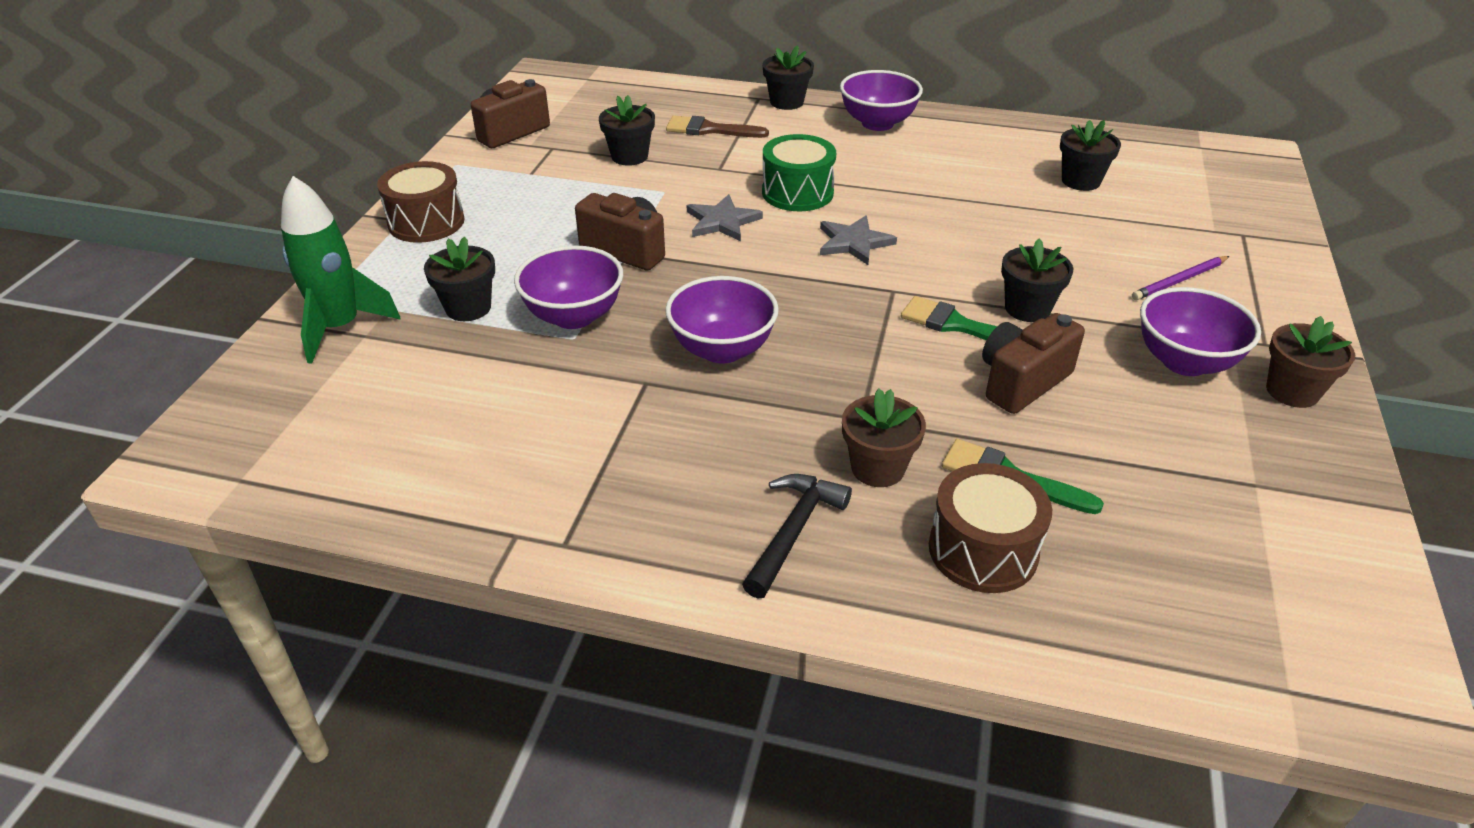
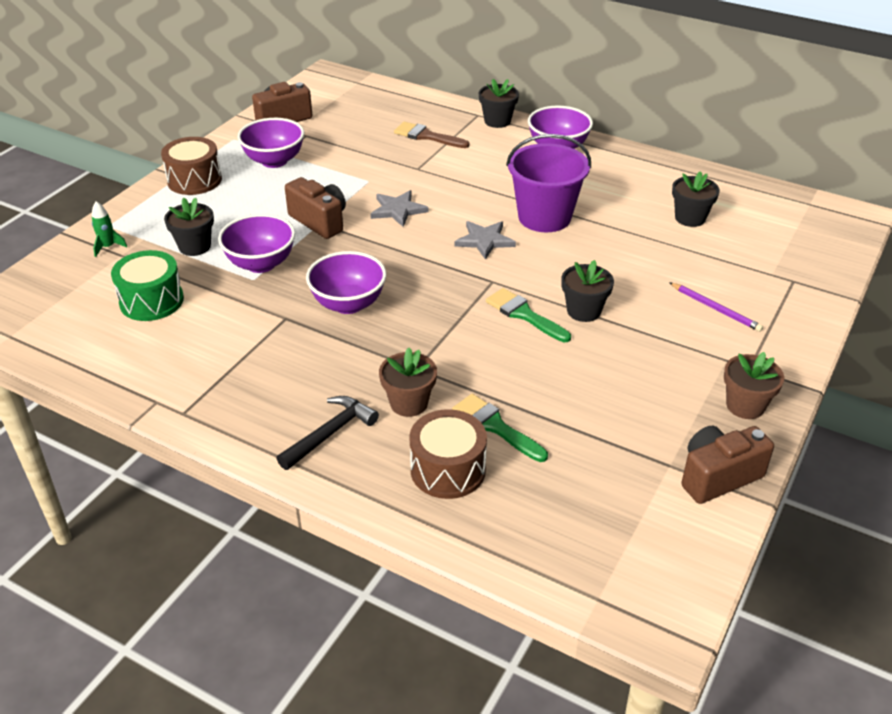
camera: 15 degrees right, 0 degrees up
green rocket [281,176,401,364] -> green rocket [92,201,127,257], size x0.47
black flower pot [599,95,655,166] -> none
green drum [762,134,836,211] -> green drum moved to [111,250,184,321]
brown camera [982,313,1085,414] -> brown camera moved to [682,426,774,504]
purple pencil [1132,256,1230,300] -> purple pencil turned 120 degrees counterclockwise [669,282,763,332]
purple bowl [1140,287,1261,376] -> purple bowl moved to [238,118,304,168]
none -> purple bucket [506,134,591,232]

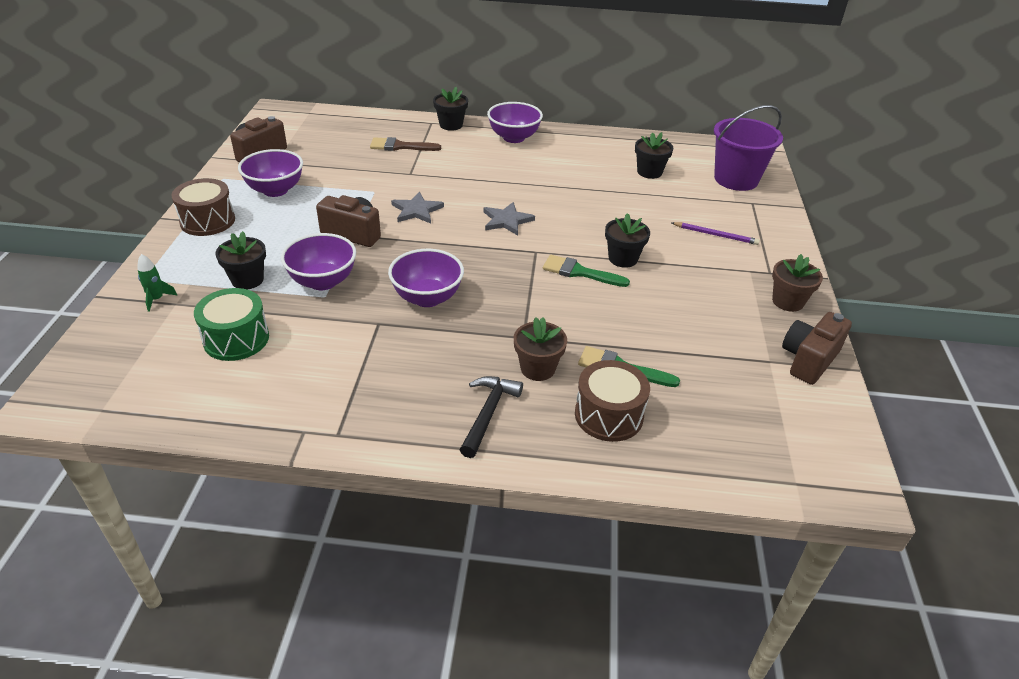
camera: 25 degrees left, 0 degrees up
purple bucket [506,134,591,232] -> purple bucket moved to [714,105,783,191]

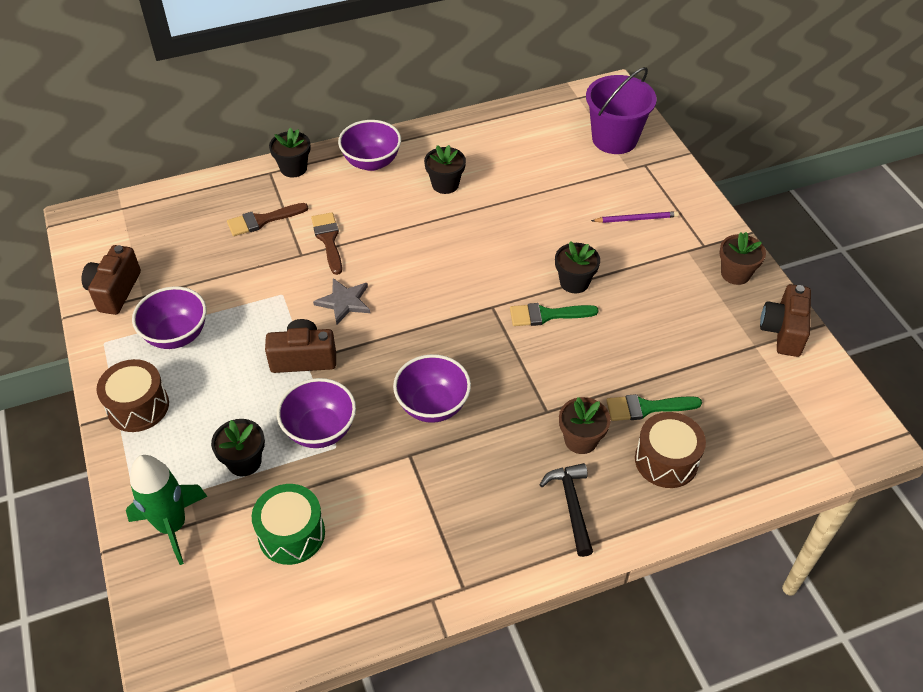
camera: 25 degrees left, 10 degrees up
green rocket [137,254,177,312] -> green rocket [126,455,207,565], size x2.13
grey star [483,202,535,236] -> none
black flower pot [635,132,673,179] -> black flower pot moved to [424,145,466,194]
none -> brown brush [311,212,342,275]

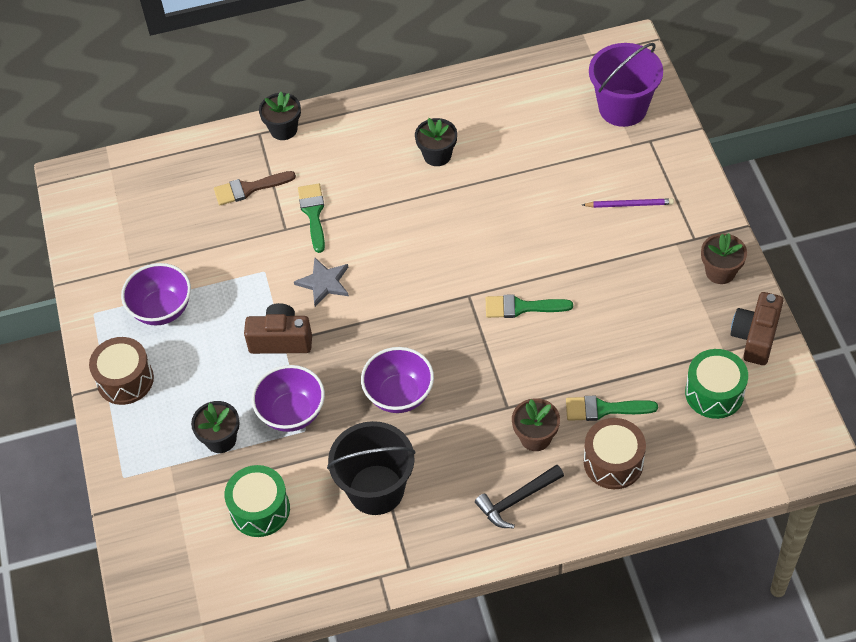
camera: 10 degrees right, 5 degrees up
brown camera [82,245,141,315] -> none
green rocket [126,455,207,565] -> none
brown brush [311,212,342,275] -> green brush [298,183,325,253]
purple bowl [338,120,401,171] -> none
black hammer [540,463,593,557] -> black hammer turned 120 degrees counterclockwise [475,464,564,528]
black flower pot [555,241,600,293] -> none
none -> black bucket [327,421,416,515]
none -> green drum [685,349,748,419]

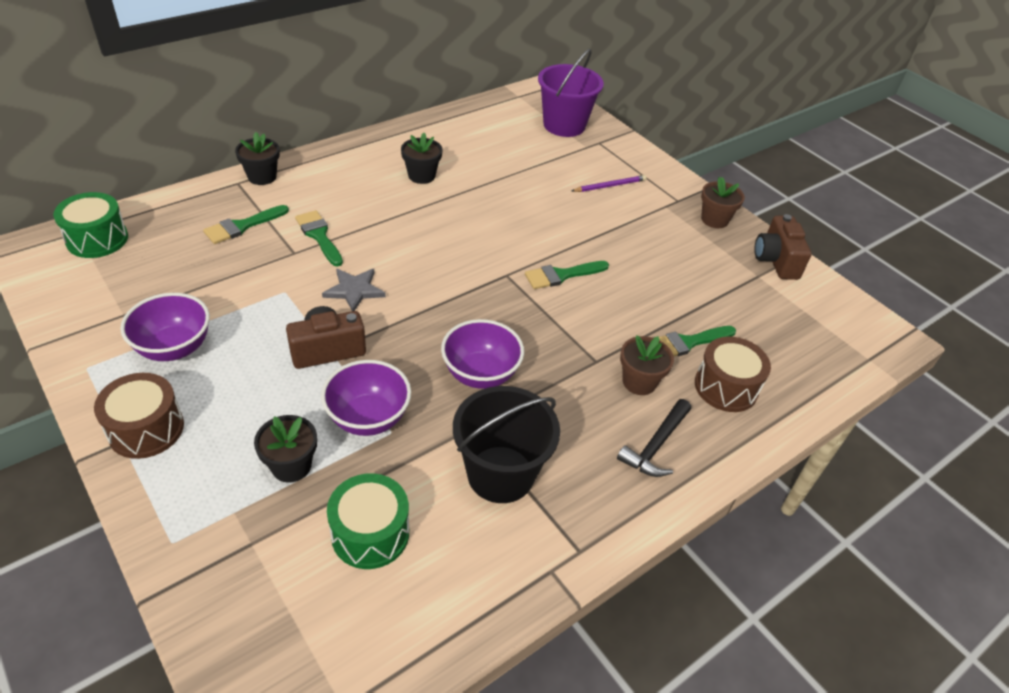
camera: 30 degrees left, 10 degrees down
brown brush [214,171,296,205] -> green brush [203,205,289,244]
green drum [685,349,748,419] -> green drum moved to [53,192,128,258]

